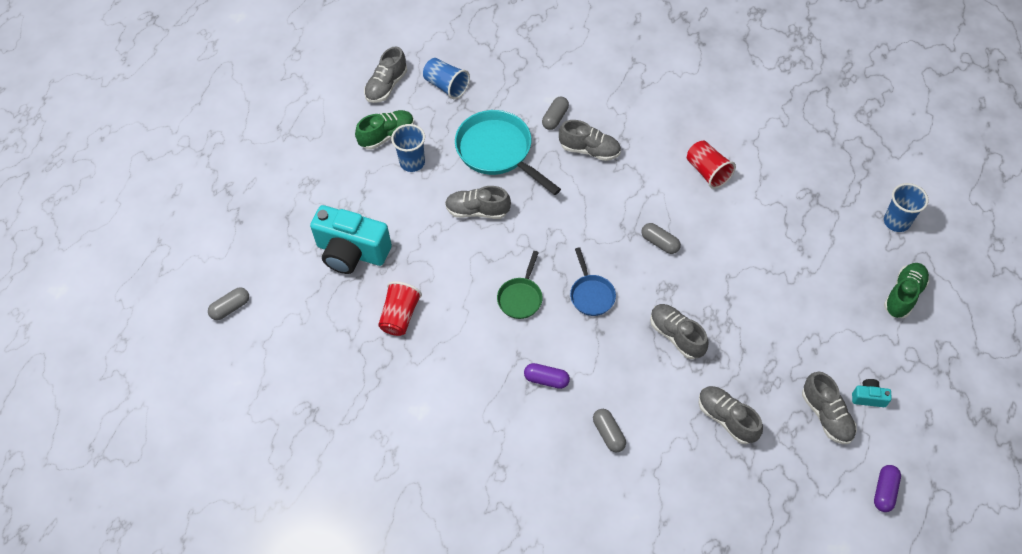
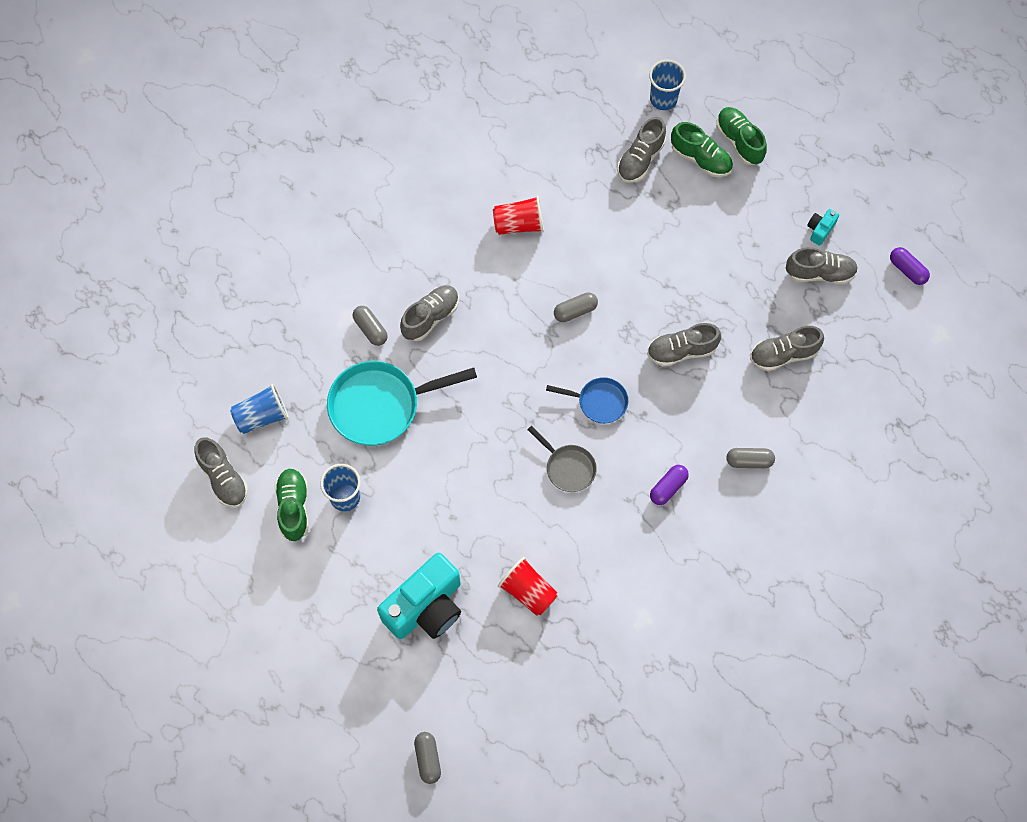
camera: 65 degrees left, 10 degrees up
grey shoe [445,186,511,219] -> grey shoe moved to [617,117,666,183]
green pan [497,251,543,319] -> grey pan [527,426,597,492]
none -> green shoe [671,122,733,177]

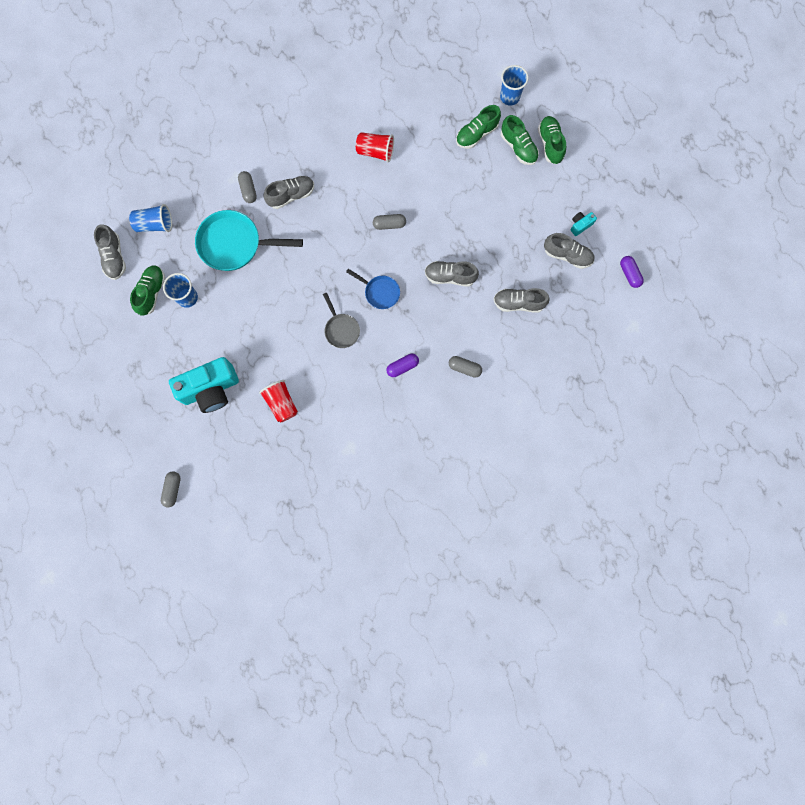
camera: 20 degrees right, 10 degrees up
grey shoe [617,117,666,183] -> green shoe [456,105,501,149]

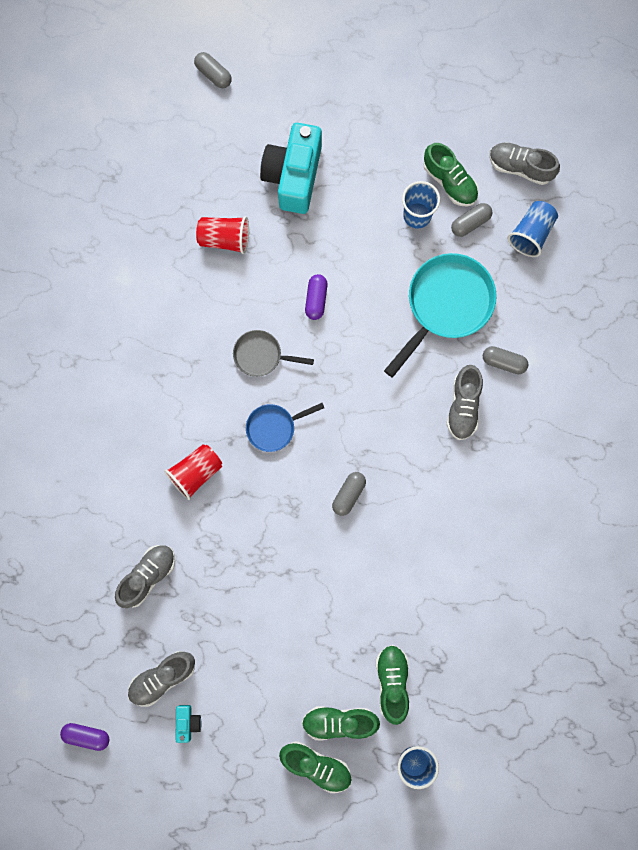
camera: 125 degrees right, 0 degrees up
red cup [356,132,394,162] -> red cup moved to [164,444,222,500]
purple capsule [386,354,419,377] -> purple capsule moved to [305,274,327,320]
grey shoe [425,261,479,287] -> none
grey capsule [449,356,482,378] -> grey capsule moved to [451,203,493,237]

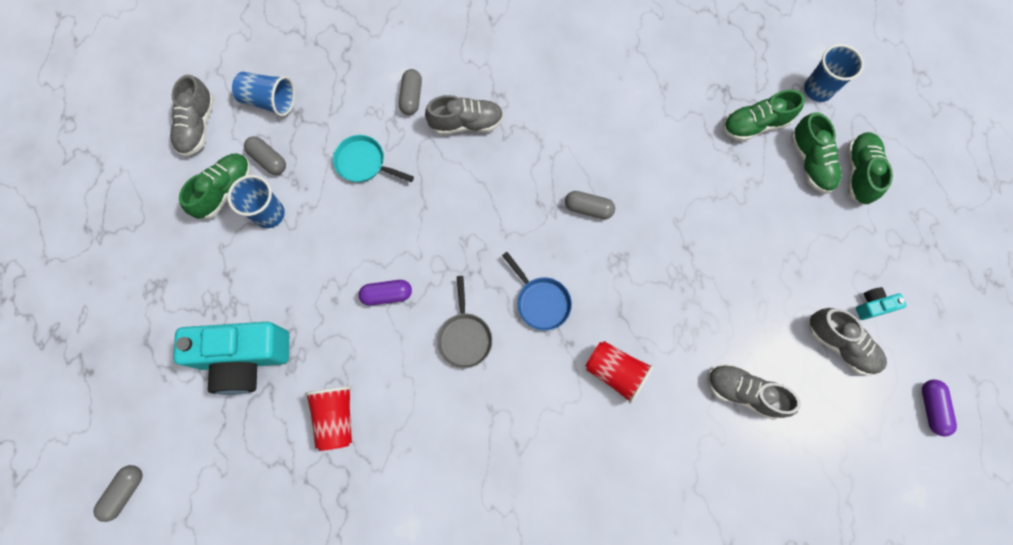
camera: 105 degrees left, 5 degrees down
turquoise pan [384,253,497,378] -> turquoise pan [333,135,414,182], size x0.55

